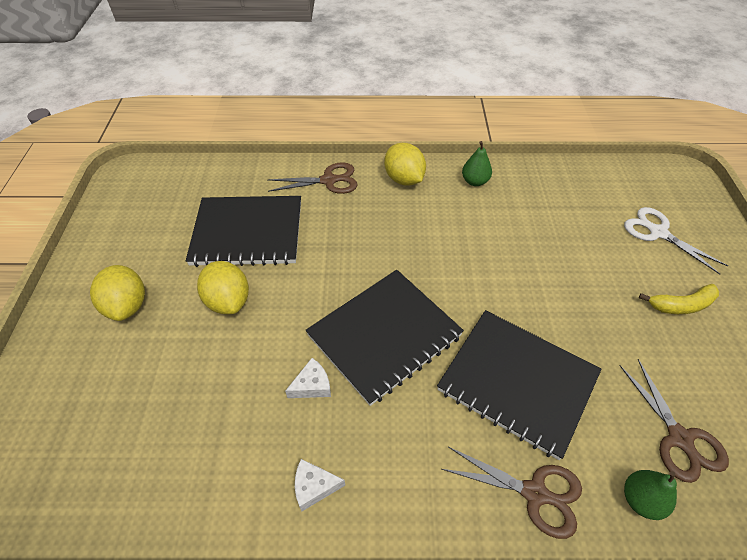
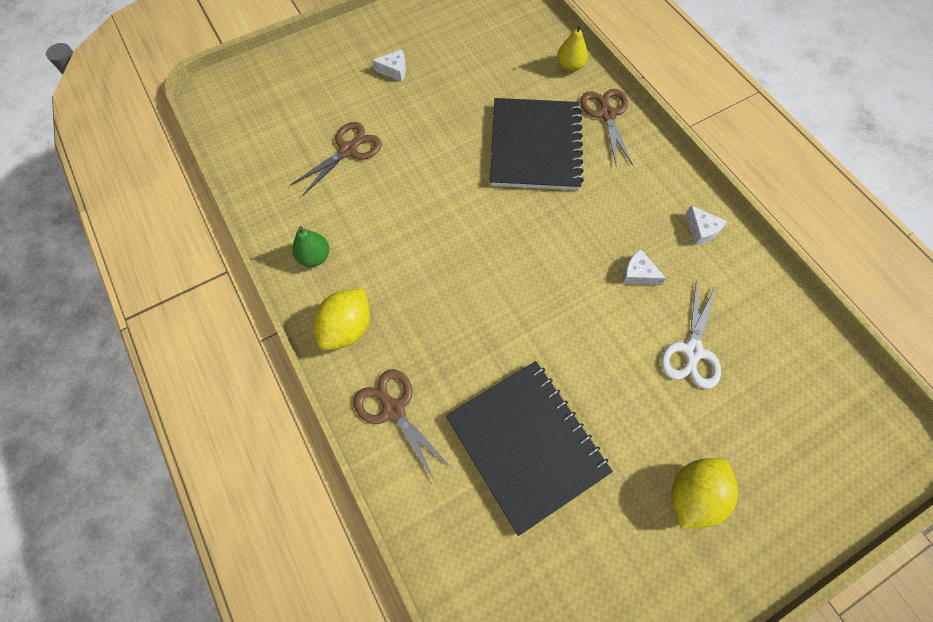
camera: 120 degrees left, 15 degrees up
yellow lemon [197,261,249,314] -> none
black notebook [306,270,464,406] -> none
brown scissors [619,359,729,483] -> brown scissors moved to [290,122,382,196]
white scissors [624,207,728,274] -> white scissors moved to [661,280,721,389]
green pear [624,470,677,520] -> yellow pear [557,24,588,72]
yellow banana [639,284,719,314] -> white cheese [372,49,406,82]

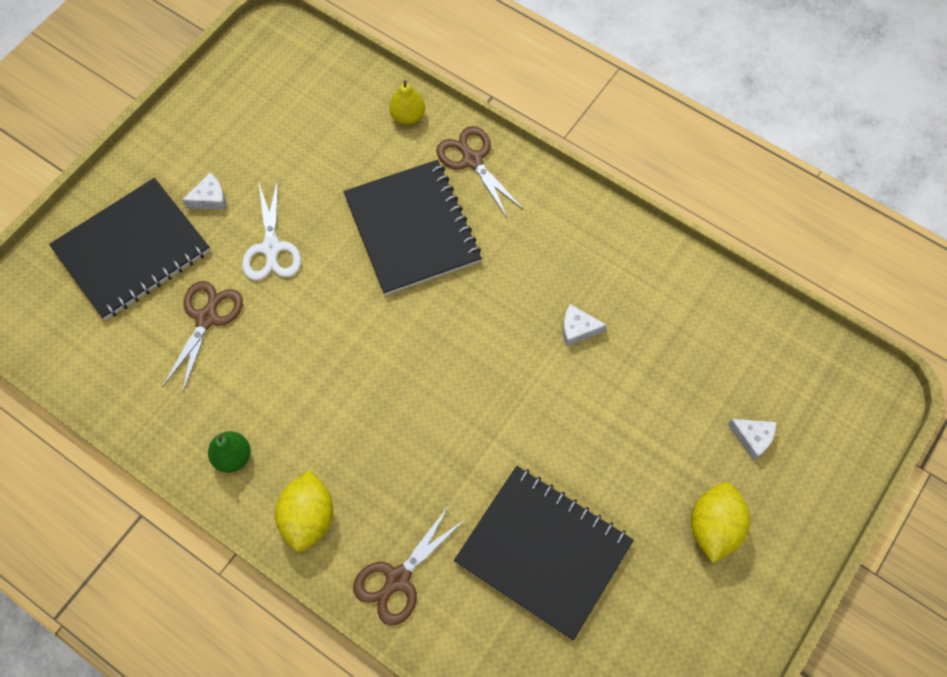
camera: 25 degrees left, 0 degrees up
brown scissors [354,369,452,482] -> brown scissors turned 75 degrees counterclockwise [353,506,464,625]
white scissors [661,280,721,389] -> white scissors moved to [242,179,301,281]
white cheese [686,205,727,245] -> white cheese moved to [728,419,776,461]
none -> black notebook [49,178,210,320]

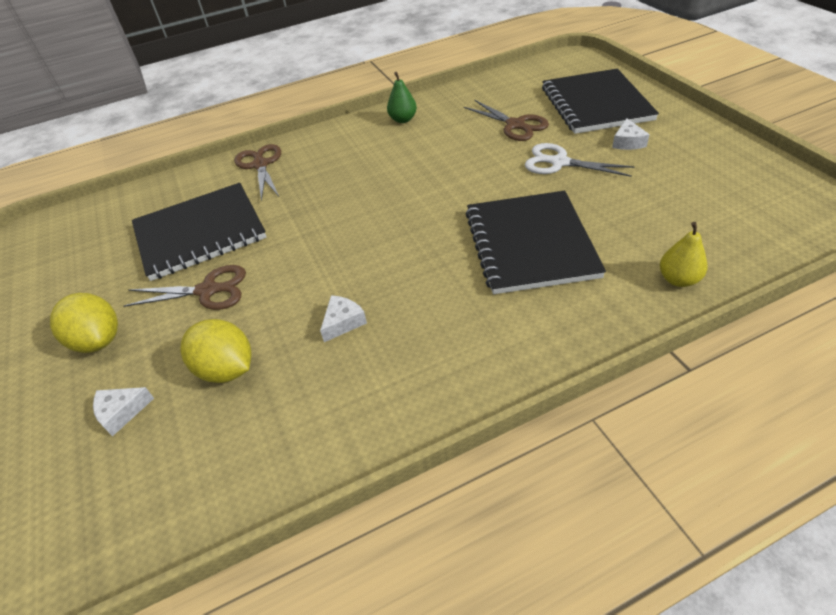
camera: 125 degrees right, 20 degrees down
yellow lemon [275,470,333,552] -> yellow lemon moved to [180,319,252,383]
black notebook [344,160,482,295] -> black notebook turned 75 degrees clockwise [466,191,606,294]
brown scissors [436,126,524,219] -> brown scissors moved to [124,265,246,310]

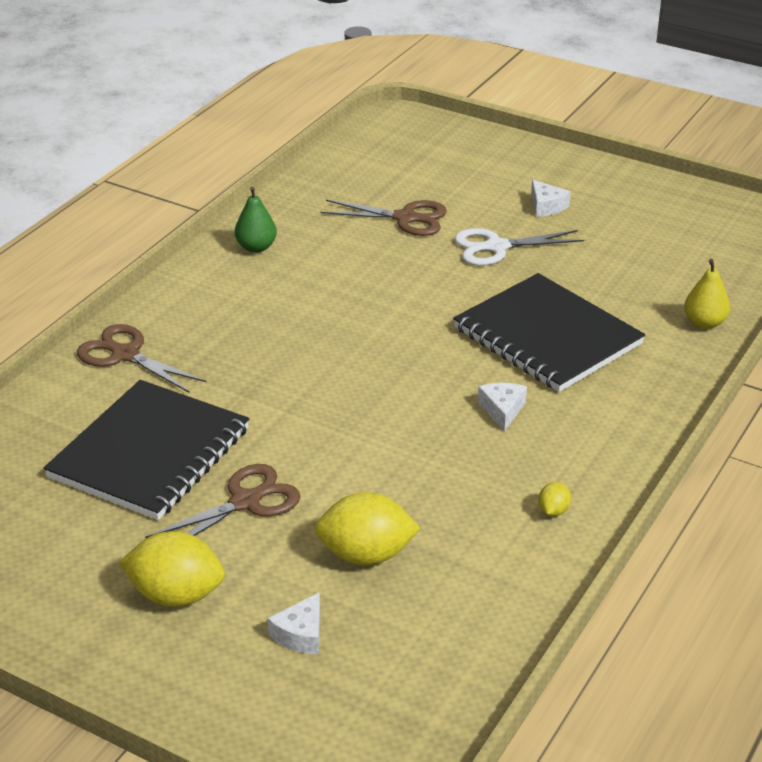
camera: 40 degrees left, 10 degrees down
white cheese [320,295,367,342] -> white cheese moved to [478,383,527,432]
black notebook [542,69,659,134] -> none
none -> yellow lemon [538,482,571,516]

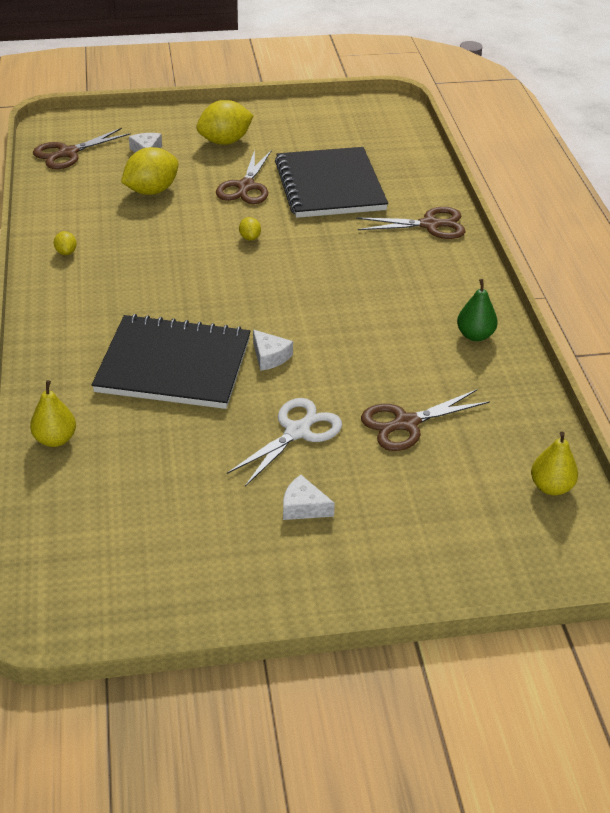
camera: 140 degrees right, 5 degrees up
white cheese [478,383,527,432] -> white cheese moved to [253,330,293,371]
none -> brown scissors [33,128,131,169]
none -> yellow lemon [239,217,261,241]
none -> yellow pear [531,432,578,495]

